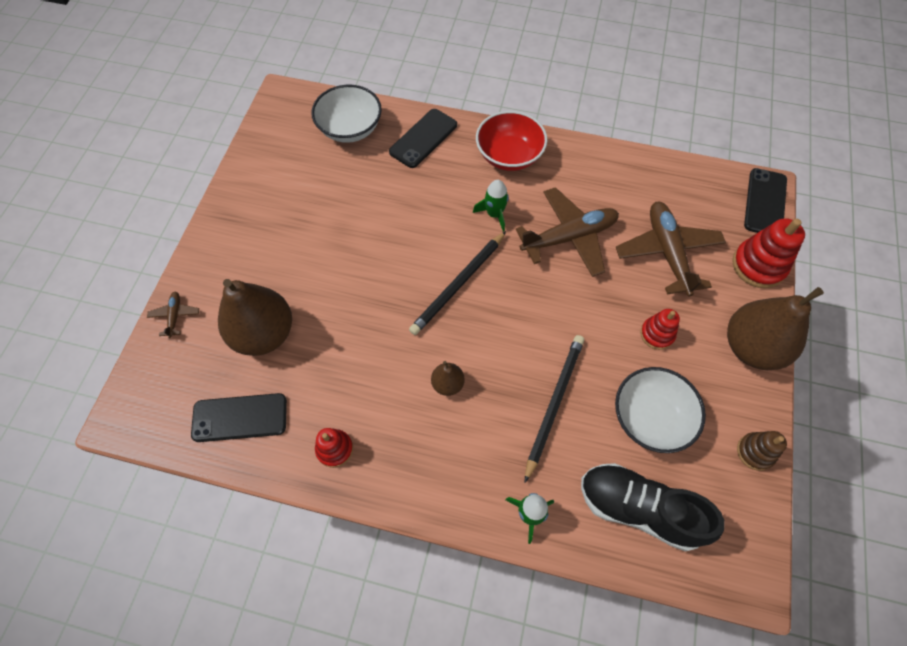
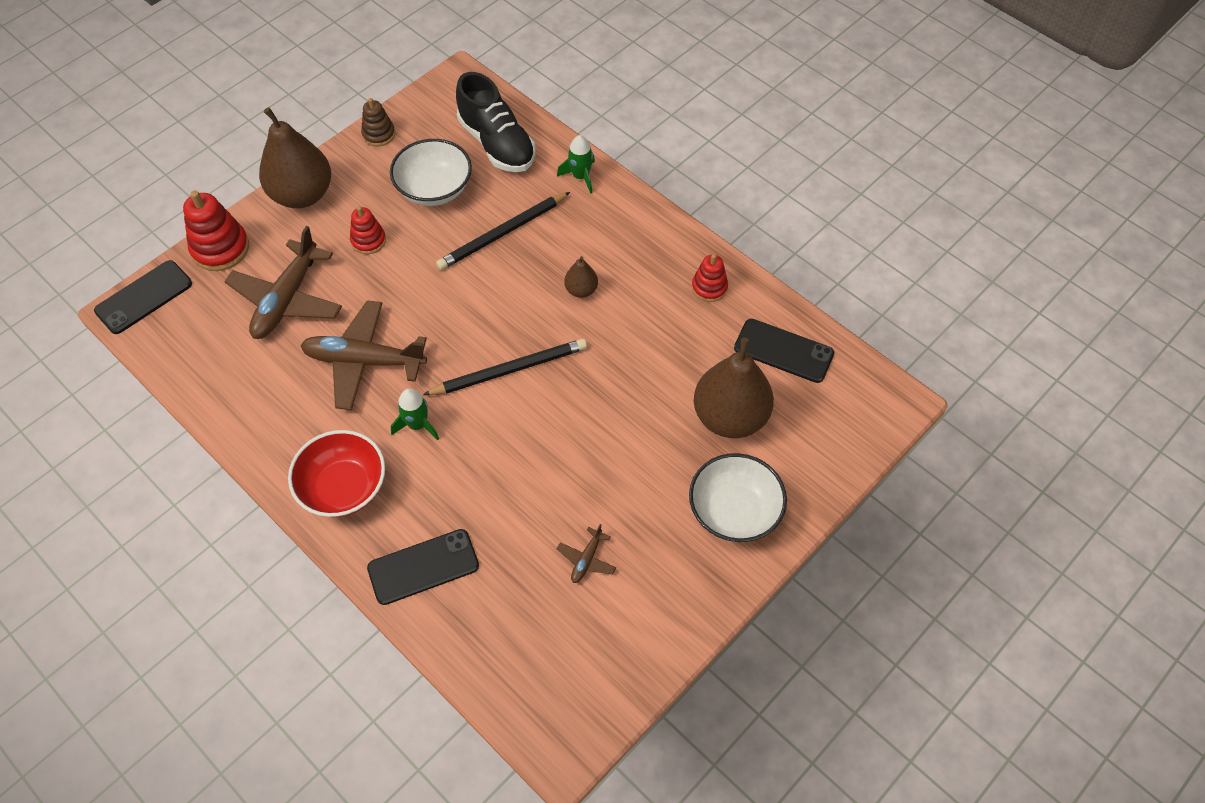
camera: 150 degrees left, 5 degrees down
brown plane [147,291,199,338] -> brown plane moved to [557,524,616,583]
white bowl [311,85,382,143] -> white bowl moved to [689,453,787,542]

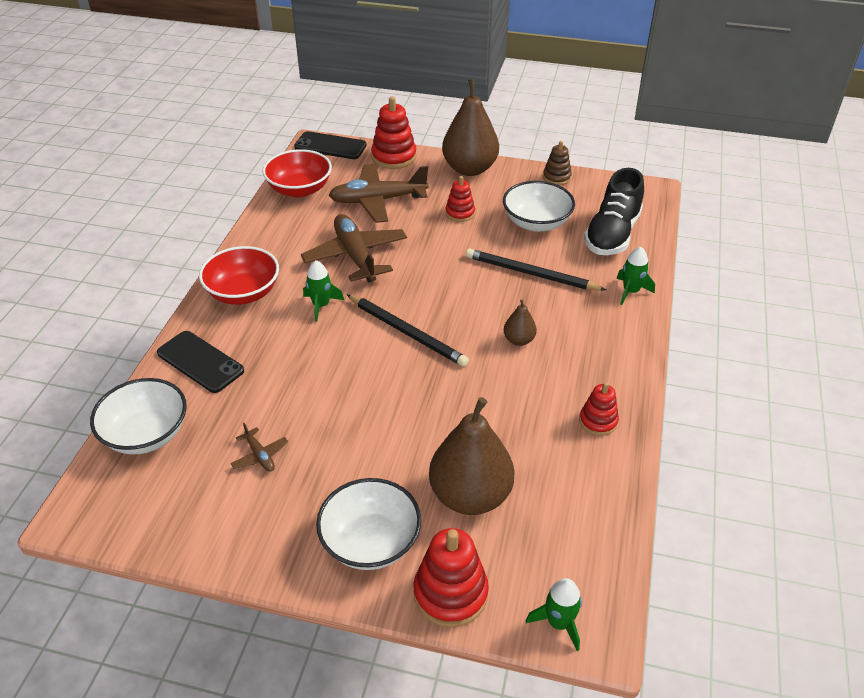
camera: 60 degrees right, 15 degrees down
brown plane [557,524,616,583] -> brown plane turned 120 degrees counterclockwise [231,423,288,472]
black phone [734,319,834,383] -> none
none -> white bowl [90,378,187,454]
none -> red bowl [262,149,332,197]
none -> red stacking toy [413,528,489,627]
none -> green rocket [526,578,582,651]

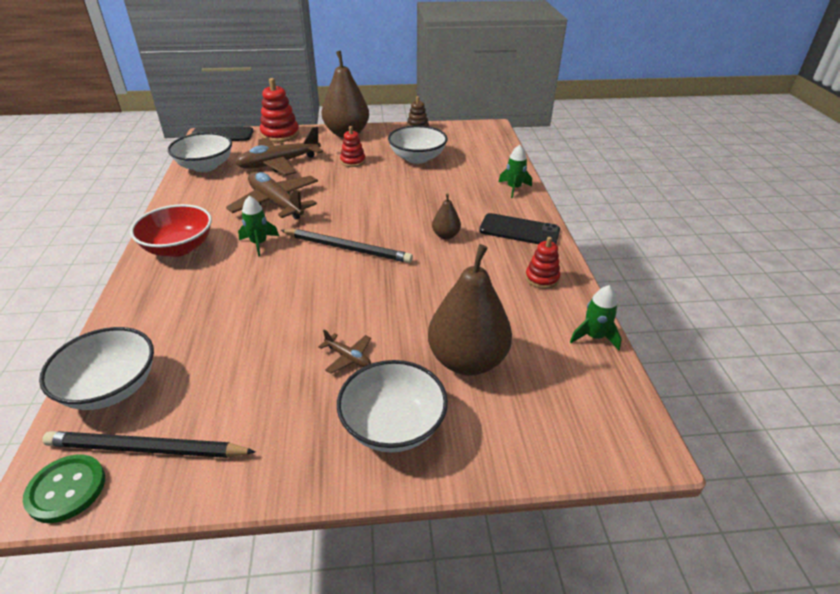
camera: 20 degrees left, 5 degrees down
black phone [157,331,244,393] -> black phone moved to [479,213,560,244]
brown plane [231,423,288,472] -> brown plane moved to [318,330,371,374]
red bowl [262,149,332,197] -> white bowl [168,132,232,172]
red stacking toy [413,528,489,627] -> none
black pencil [466,248,606,291] -> black pencil moved to [42,431,256,458]
green rocket [526,578,582,651] -> green rocket moved to [570,285,622,350]
black shoe [584,168,644,255] -> none
none -> green button [23,454,105,523]

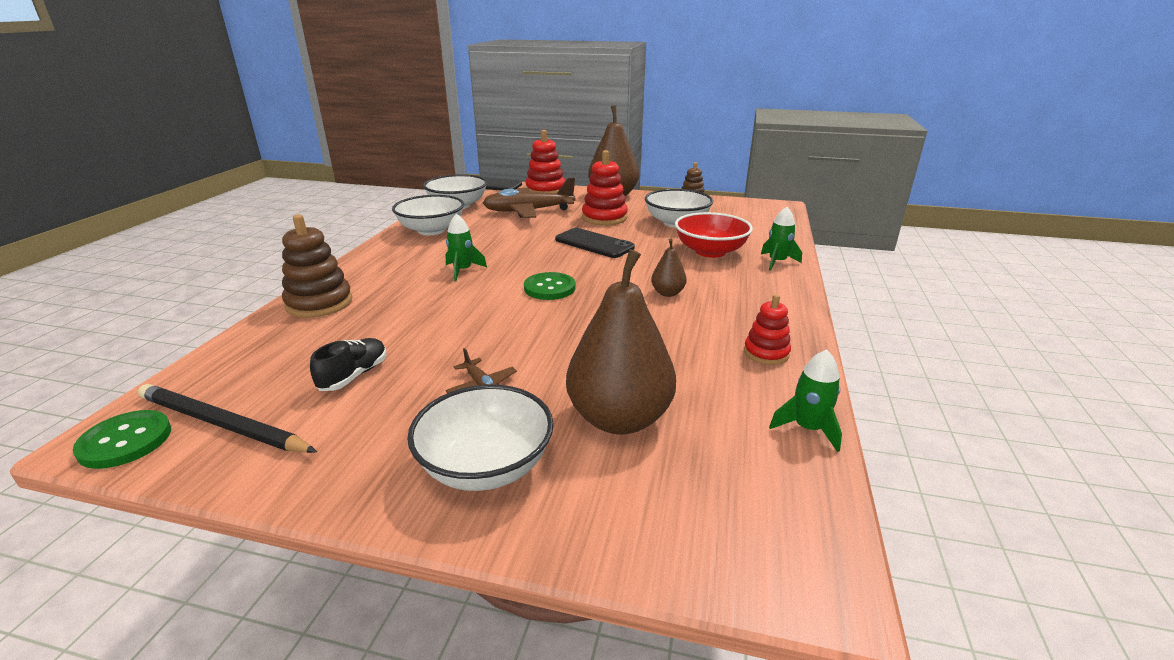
camera: 20 degrees right, 10 degrees down
white bowl [39,327,154,410] -> white bowl moved to [392,195,464,235]
red bowl [130,204,212,257] -> red bowl moved to [675,212,753,258]
brown plane [226,172,318,219] -> none
black pencil [281,229,413,263] -> green button [524,272,575,300]
red stacking toy [340,126,366,167] -> red stacking toy [582,150,628,225], size x1.64
black phone [479,213,560,244] -> black phone moved to [555,228,635,258]
none -> brown stacking toy [282,215,353,318]
none -> black shoe [310,338,387,391]

